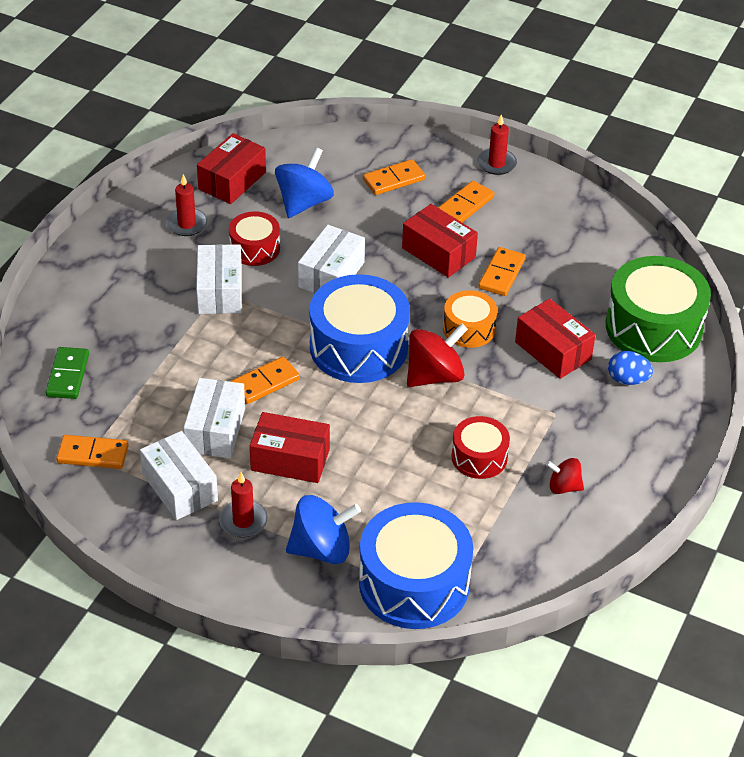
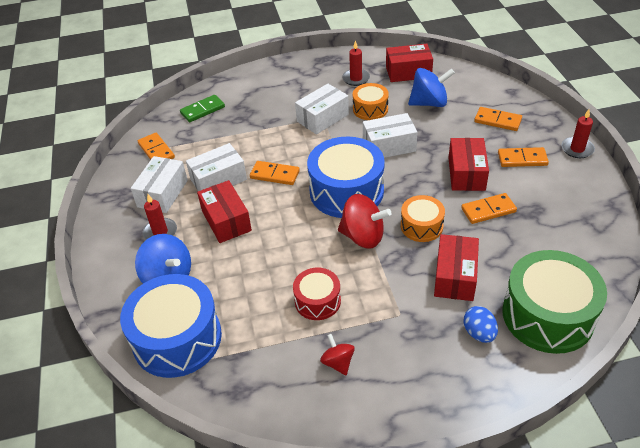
camera: 55 degrees right, 0 degrees up
red drum [229,211,280,266] -> orange drum [353,83,389,120]

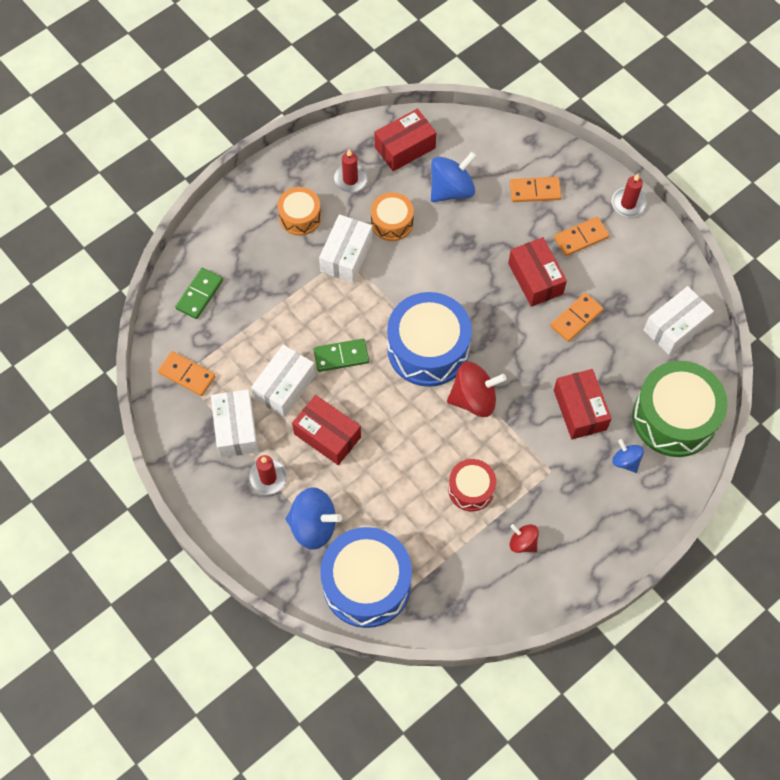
camera: 30 degrees left, 20 degrees up
orange domino [250,161,300,185] -> green domino [314,339,369,372]
white box [363,113,418,158] -> white box moved to [644,286,714,355]
orange drum [401,195,445,242] -> orange drum moved to [277,187,321,236]
blue egg [464,306,498,343] -> blue spinning top [612,439,644,473]

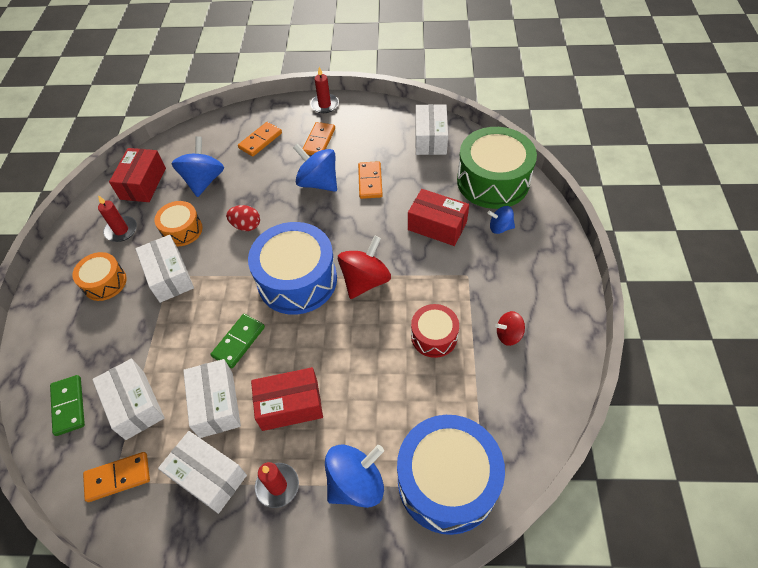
camera: 45 degrees left, 10 degrees down
red box [508,237,567,307] -> blue spinning top [293,143,337,192]
none -> white box [92,359,165,440]
none -> red egg [226,205,260,231]

